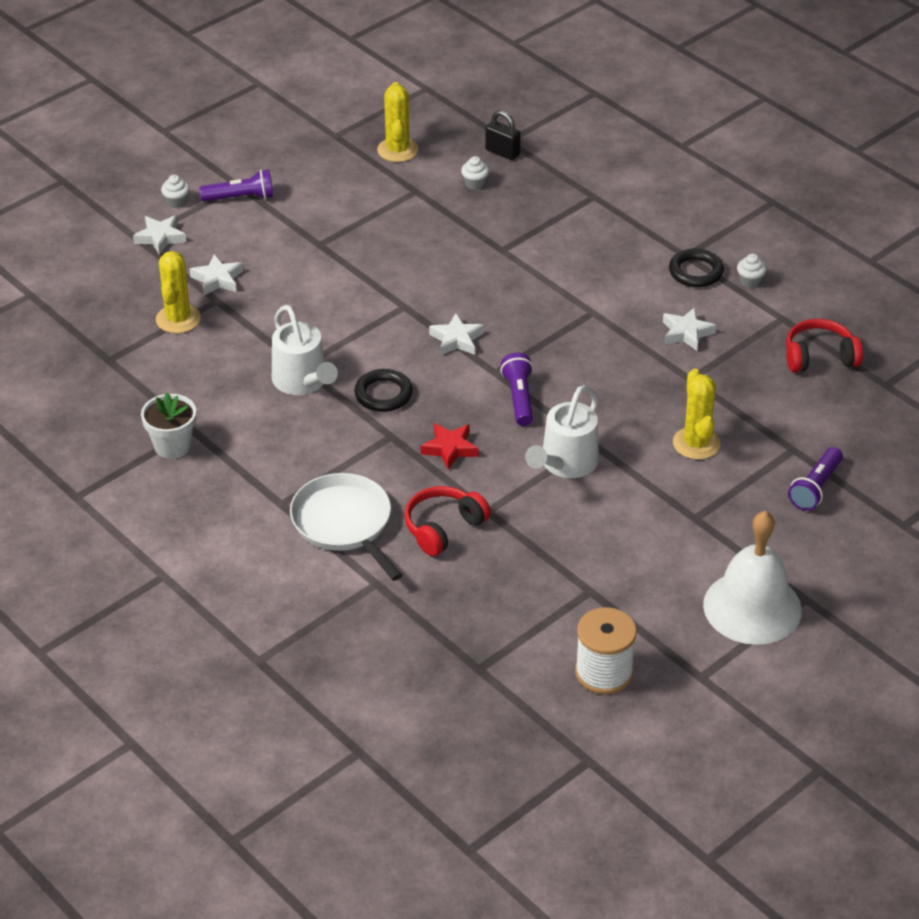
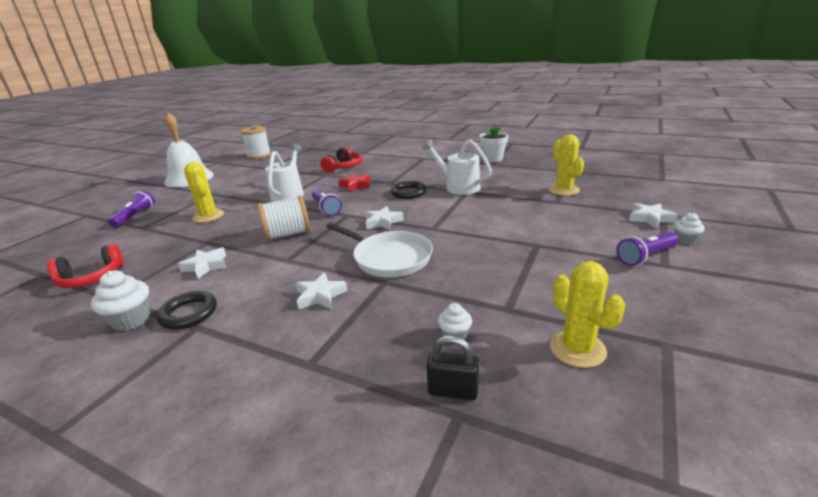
camera: 160 degrees right, 15 degrees down
white star [190,254,243,295] -> white star moved to [296,272,348,309]
white pan [290,473,402,581] -> white pan moved to [326,223,433,277]
white cupcake [737,254,767,288] -> white cupcake [91,270,150,331], size x1.66
none -> white spool [258,195,310,241]

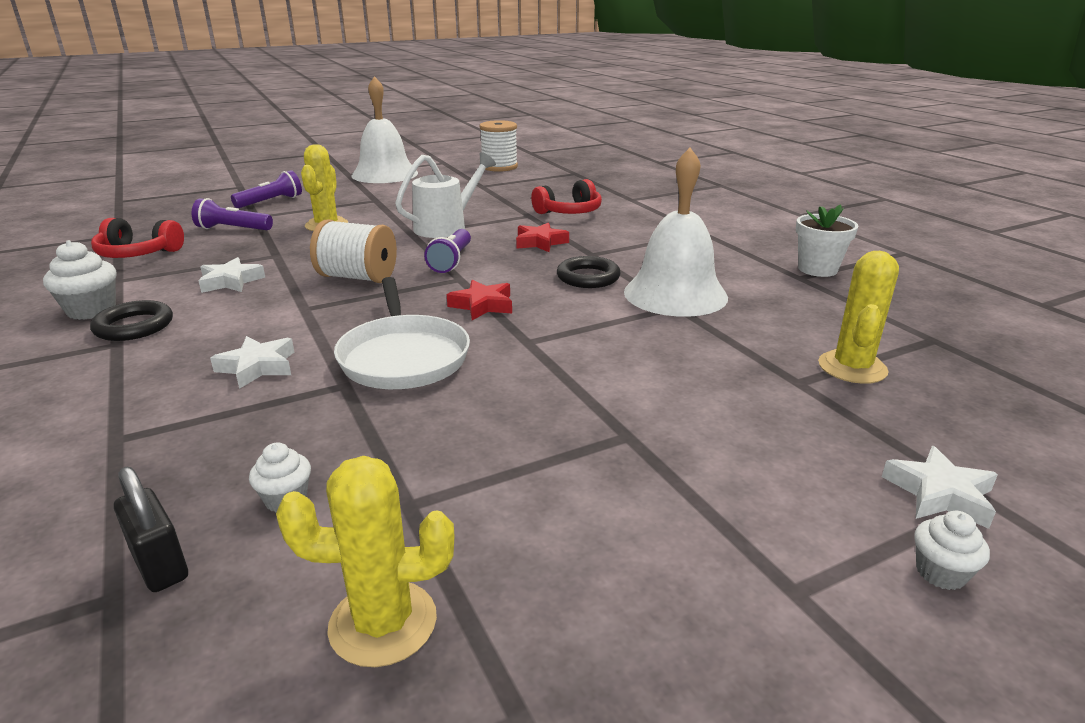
camera: 35 degrees right, 0 degrees up
white star [365,206,404,230] -> red star [447,280,512,320]
white watering can [422,140,492,195] -> white bell [624,148,728,317]
yellow cactus [550,261,625,368] -> yellow cactus turned 75 degrees clockwise [276,456,455,667]
purple flashlight [617,232,679,266] -> purple flashlight moved to [192,198,273,230]

